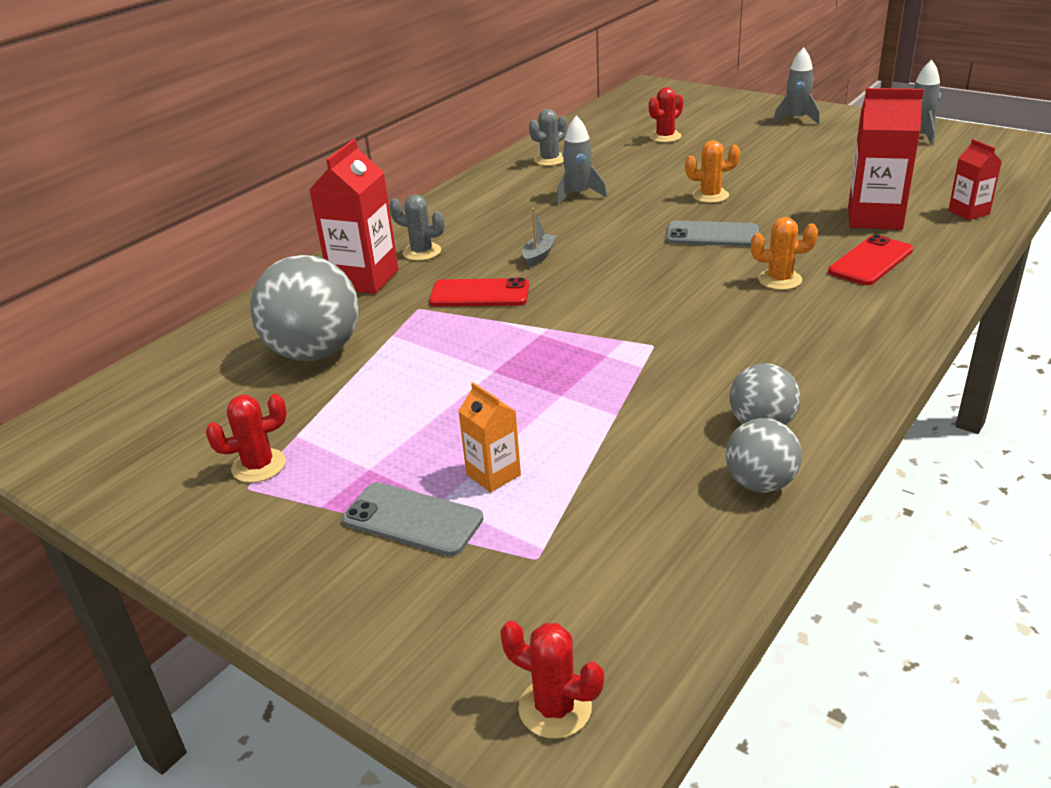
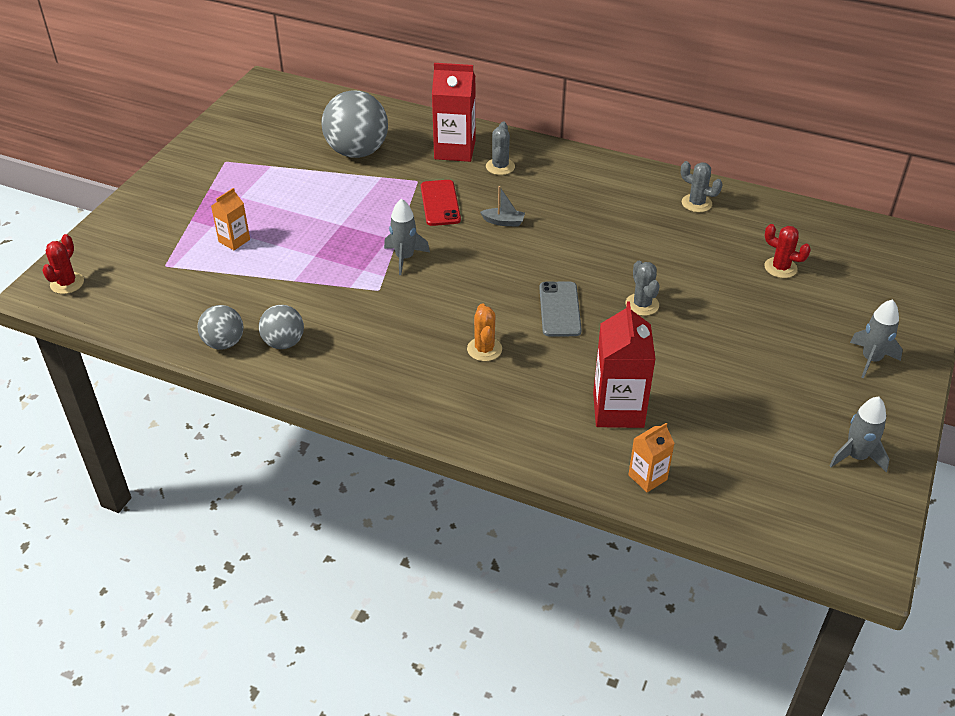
camera: 75 degrees right, 10 degrees up
red cactus [205,394,287,483] -> none
grey phone [342,482,483,556] -> none
grey rocket [556,115,607,204] -> grey rocket moved to [384,199,430,275]
orange cactus [685,140,740,203] -> grey cactus [625,261,660,316]
red phone [828,234,913,285] -> none
red carton [948,139,1002,221] -> orange carton [628,423,675,492]

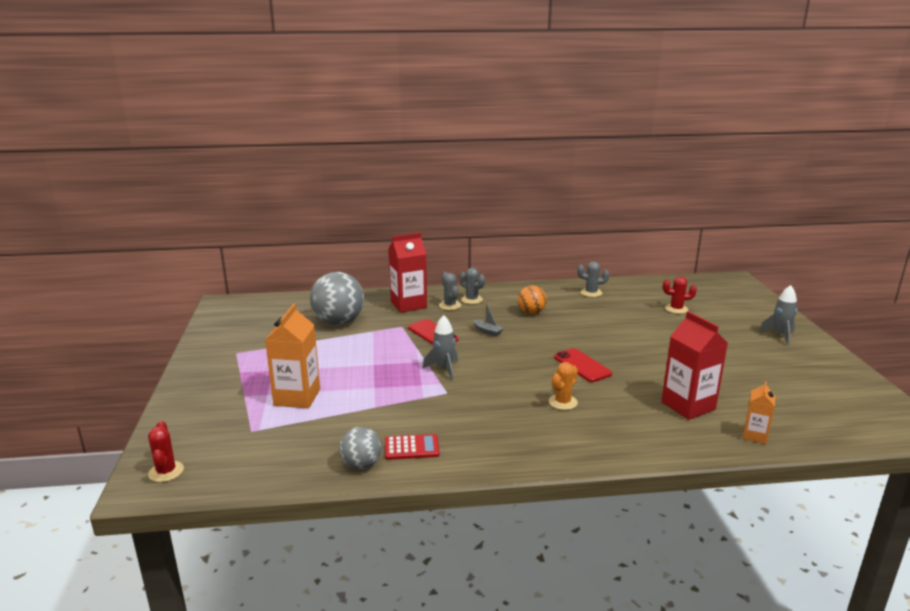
camera: 30 degrees left, 20 degrees down
orange carton [211,188,250,250] -> orange carton [265,304,320,408], size x1.82
grey ball [259,305,304,349] -> red calculator [385,434,440,460]
orange cactus [467,303,502,361] -> orange cactus turned 75 degrees clockwise [549,362,578,410]
grey boat [480,186,525,227] -> grey boat turned 60 degrees clockwise [473,301,504,337]
grey phone [539,282,582,336] -> red phone [554,348,612,382]
grey cactus [625,261,660,316] -> grey cactus moved to [460,268,485,304]
grey rocket [829,396,890,472] -> none
none -> orange ball [518,285,547,314]

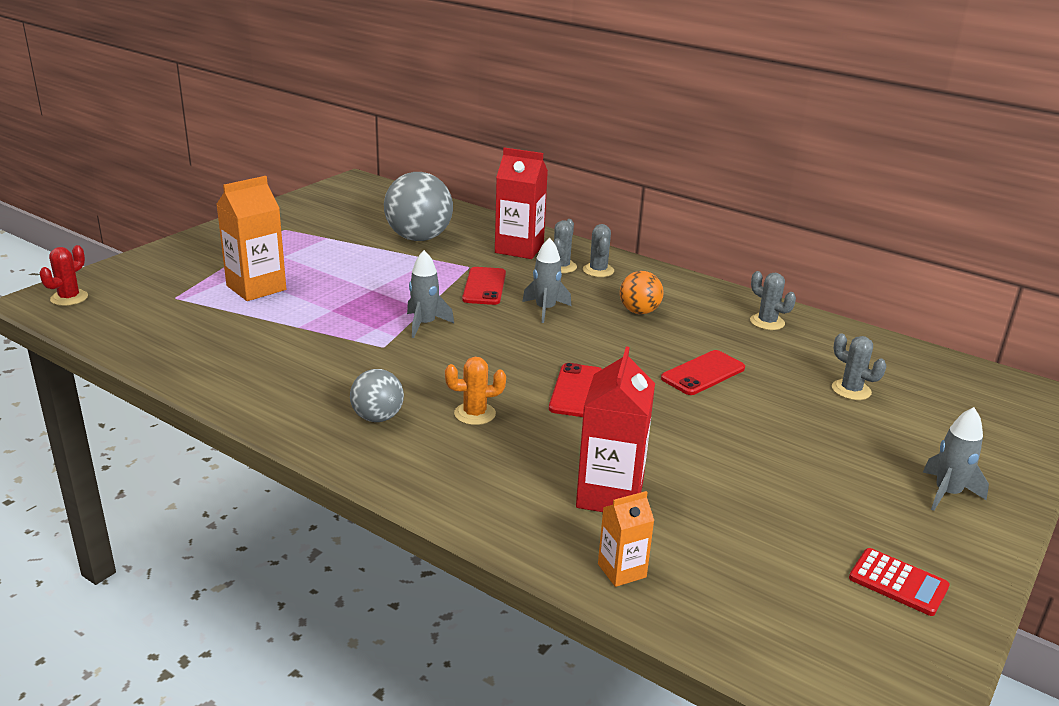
camera: 40 degrees right, 5 degrees up
grey ball [339,427,382,470] -> grey ball moved to [350,369,404,422]
red calculator [385,434,440,460] -> red calculator moved to [849,548,950,616]
grey boat [473,301,504,337] -> grey rocket [522,238,571,323]
red cactus [663,276,697,314] -> grey cactus [832,333,886,400]
none -> red phone [661,350,745,395]

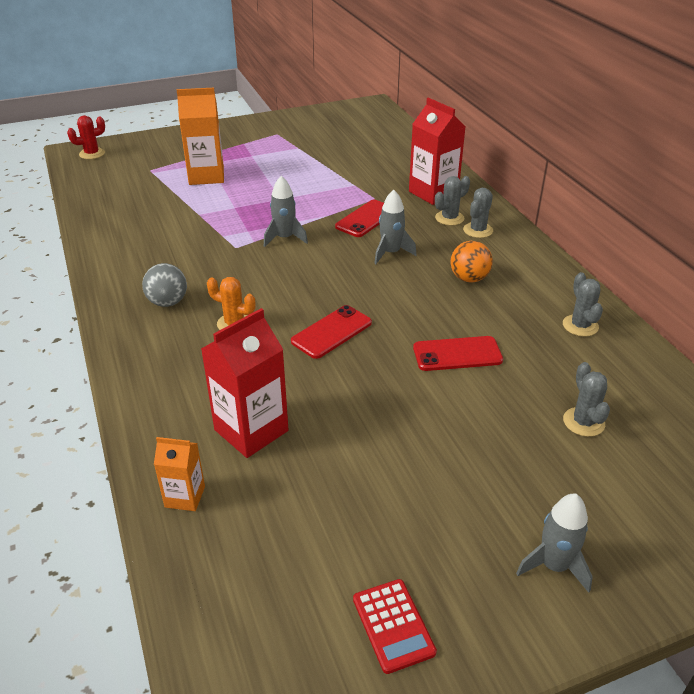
camera: 35 degrees right, 10 degrees up
grey ball [384,172,453,241] -> none

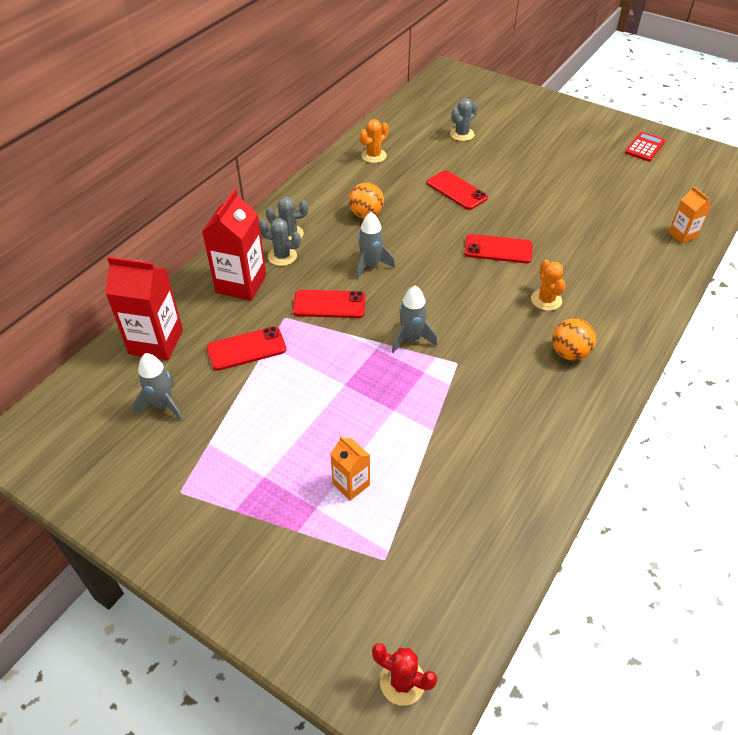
camera: 125 degrees left, 10 degrees up
grey ball [142,263,187,307] -> orange ball [552,318,596,361]
orange carton [177,88,224,185] -> orange carton [330,436,370,501], size x0.55
red carton [201,308,289,458] -> red carton moved to [105,256,183,360]
grey rocket [516,494,593,593] -> grey rocket moved to [133,353,183,422]
grey cactus [563,272,603,337] -> orange cactus [359,119,388,163]
none -> red phone [207,326,286,371]

